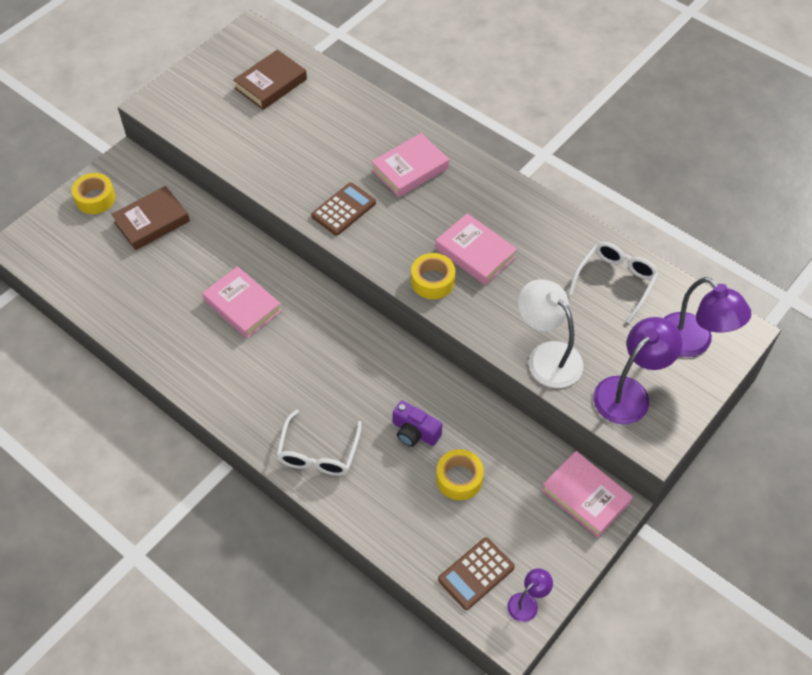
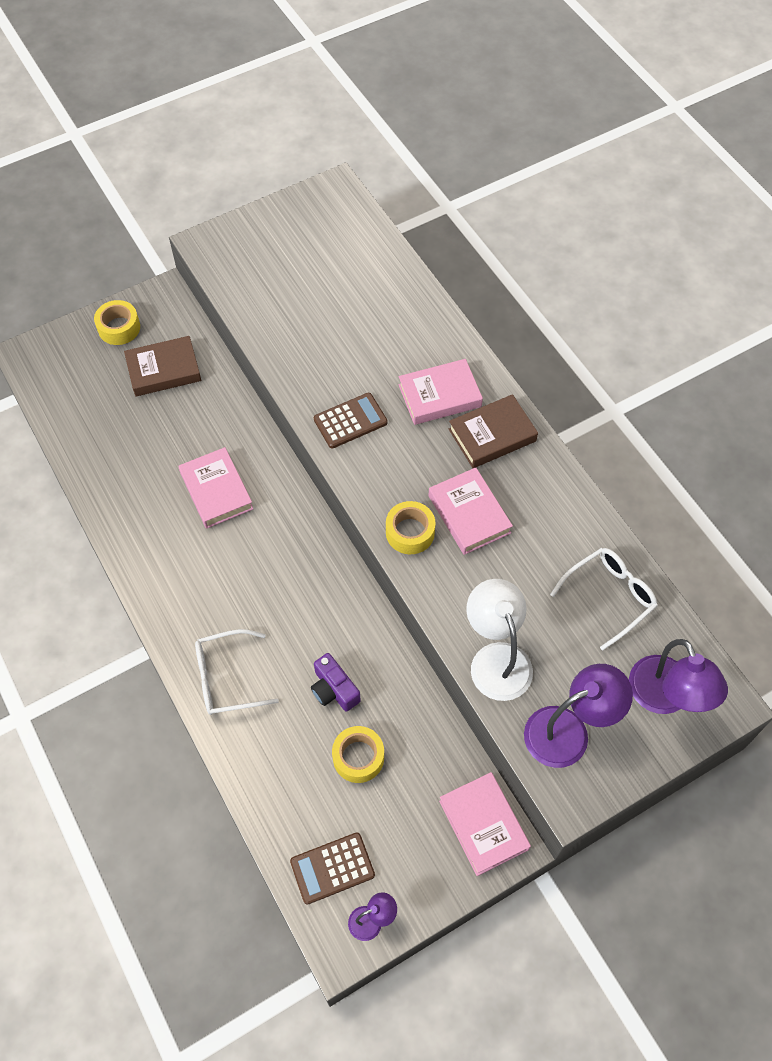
camera: 20 degrees right, 5 degrees up
brown book [233,50,307,110] -> brown book moved to [449,394,538,468]
white glasses [276,409,362,476] -> white glasses turned 45 degrees clockwise [195,629,279,715]

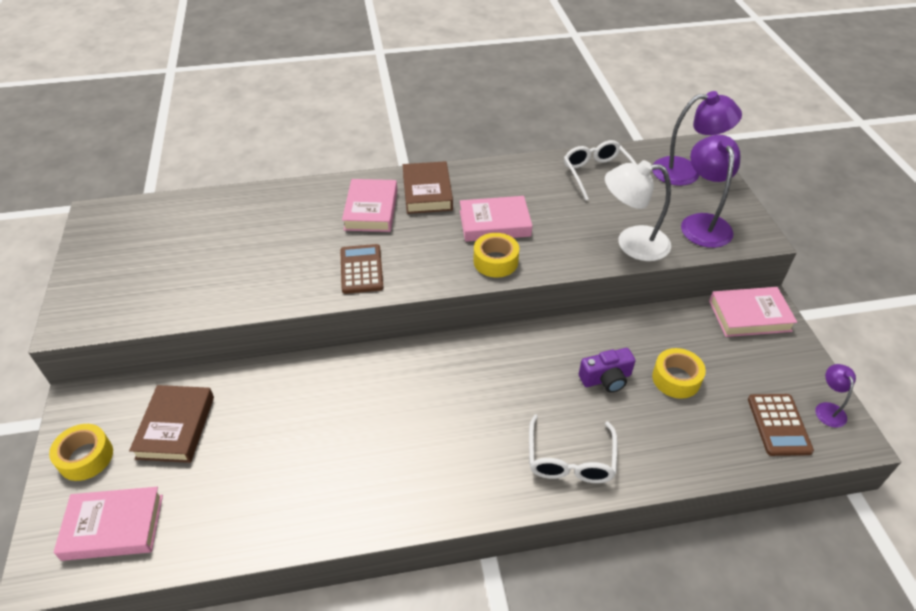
camera: 70 degrees left, 15 degrees down
pink book [178,447,254,529] -> pink book moved to [53,487,163,561]

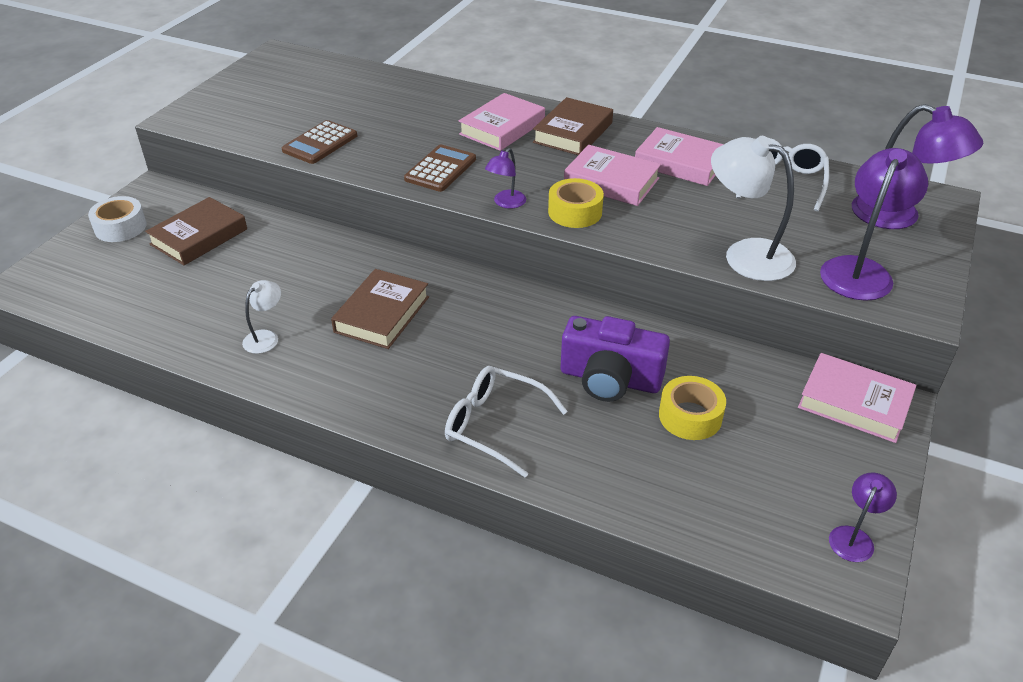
camera: 35 degrees right, 5 degrees down
yellow tape [49,424,113,481] -> white tape [88,196,147,242]
pink book [53,487,163,561] -> pink book moved to [635,127,724,186]
white glasses [529,414,617,483] -> white glasses turned 75 degrees clockwise [445,366,568,478]
purple camera [579,348,635,393] -> purple camera [561,316,670,402], size x1.55
brown calculator [748,394,814,456] -> brown calculator moved to [282,120,357,164]
none -> white lamp [242,280,281,354]
none -> brown book [331,269,429,349]
none -> purple lamp [485,148,526,209]

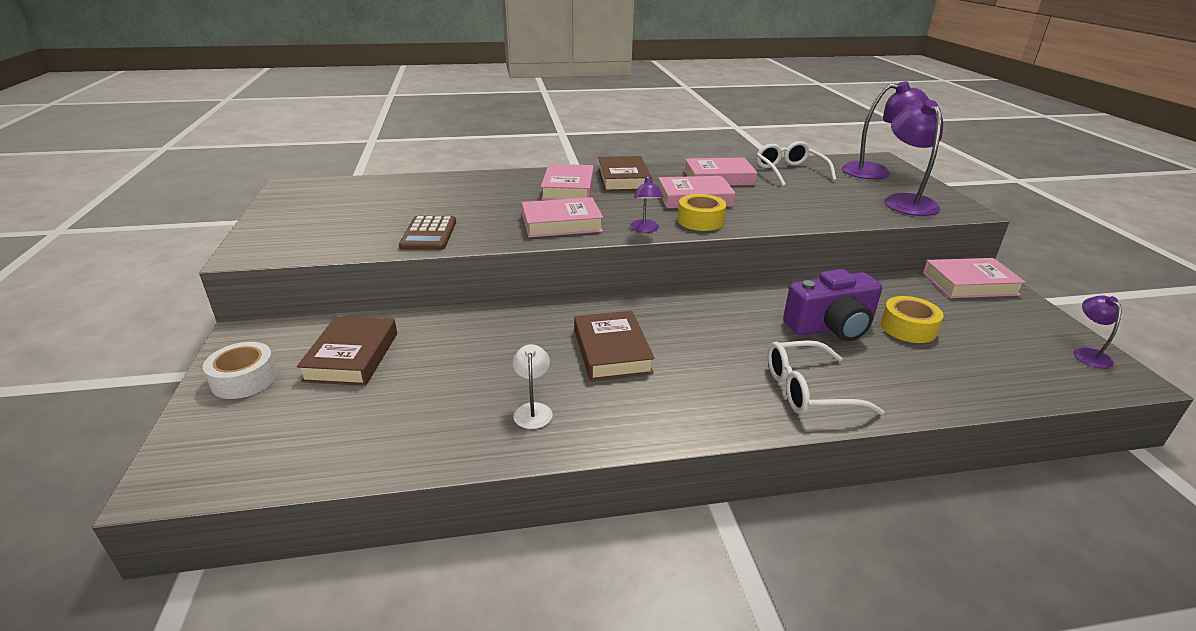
camera: 35 degrees left, 10 degrees down
brown calculator [404,145,476,192] -> pink book [522,197,603,238]
white lamp [711,136,796,281] -> none

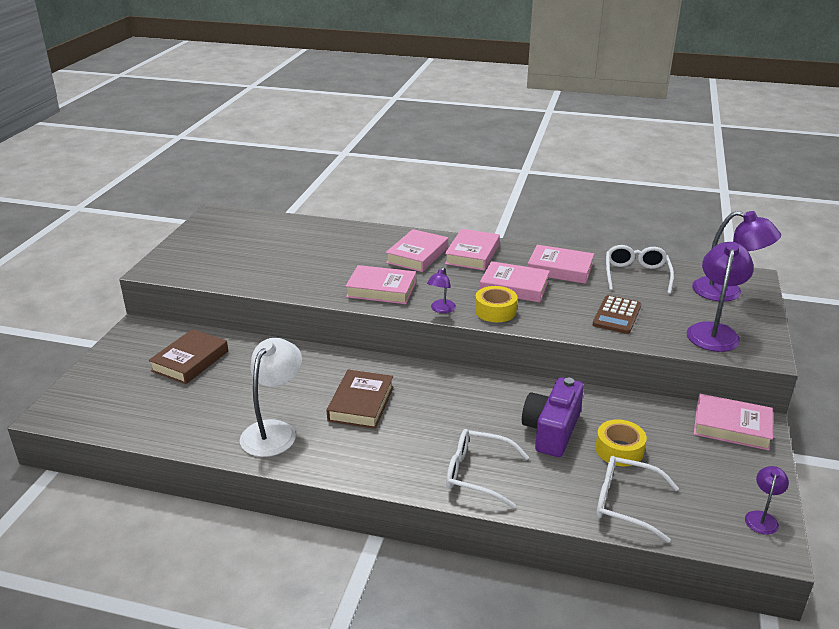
camera: 25 degrees right, 0 degrees up
white tape [203,342,277,399] -> none
brown calculator [399,216,456,250] -> brown calculator moved to [593,295,641,334]
white lamp [513,344,553,429] -> white lamp [240,338,302,457], size x1.95
brown book [598,156,651,191] -> pink book [445,229,500,271]
purple camera [783,269,882,341] -> purple camera turned 105 degrees clockwise [522,377,584,457]
none -> white glasses [596,456,679,543]

